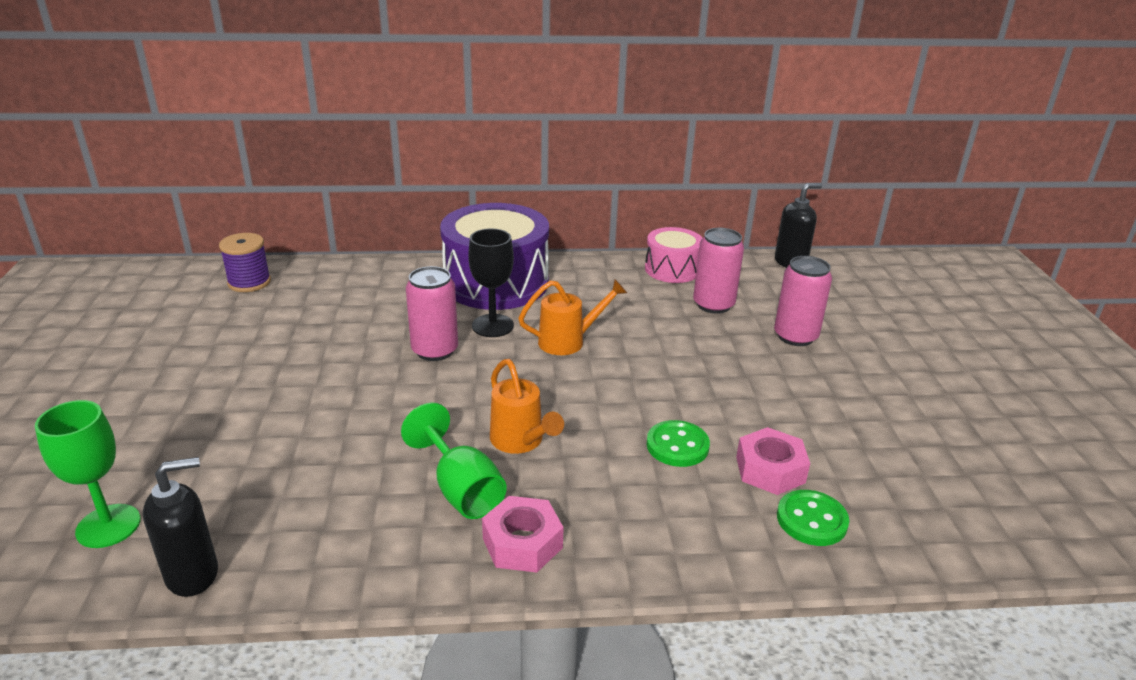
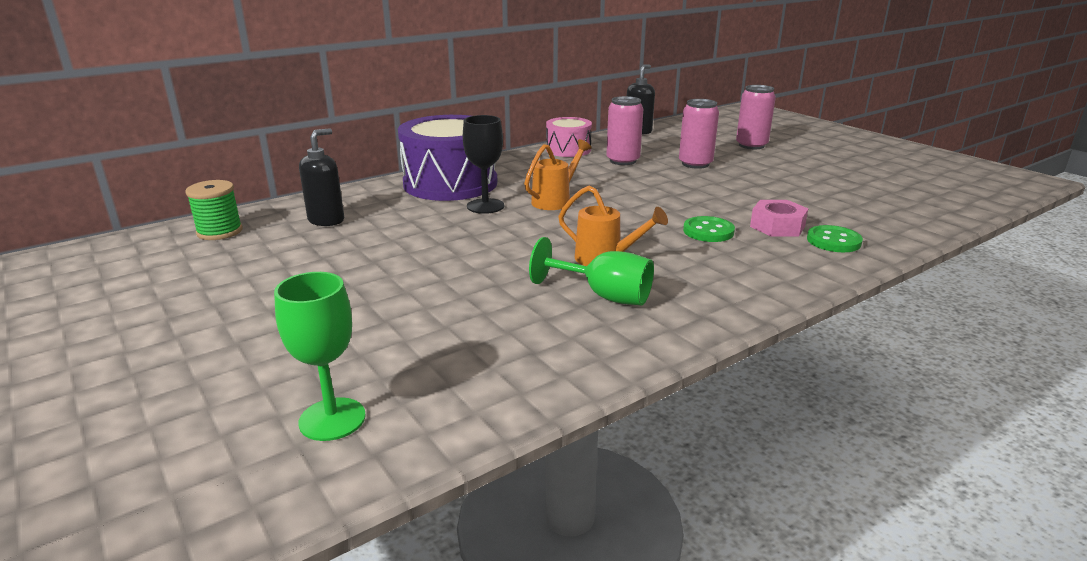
camera: 30 degrees left, 5 degrees down
black soap dispenser [143,457,218,597] -> black soap dispenser moved to [299,128,344,226]
purple spool [219,233,271,292] -> green spool [185,180,243,240]
pink can [406,266,458,361] -> pink can moved to [736,85,776,149]
pink nut [482,496,564,573] -> none

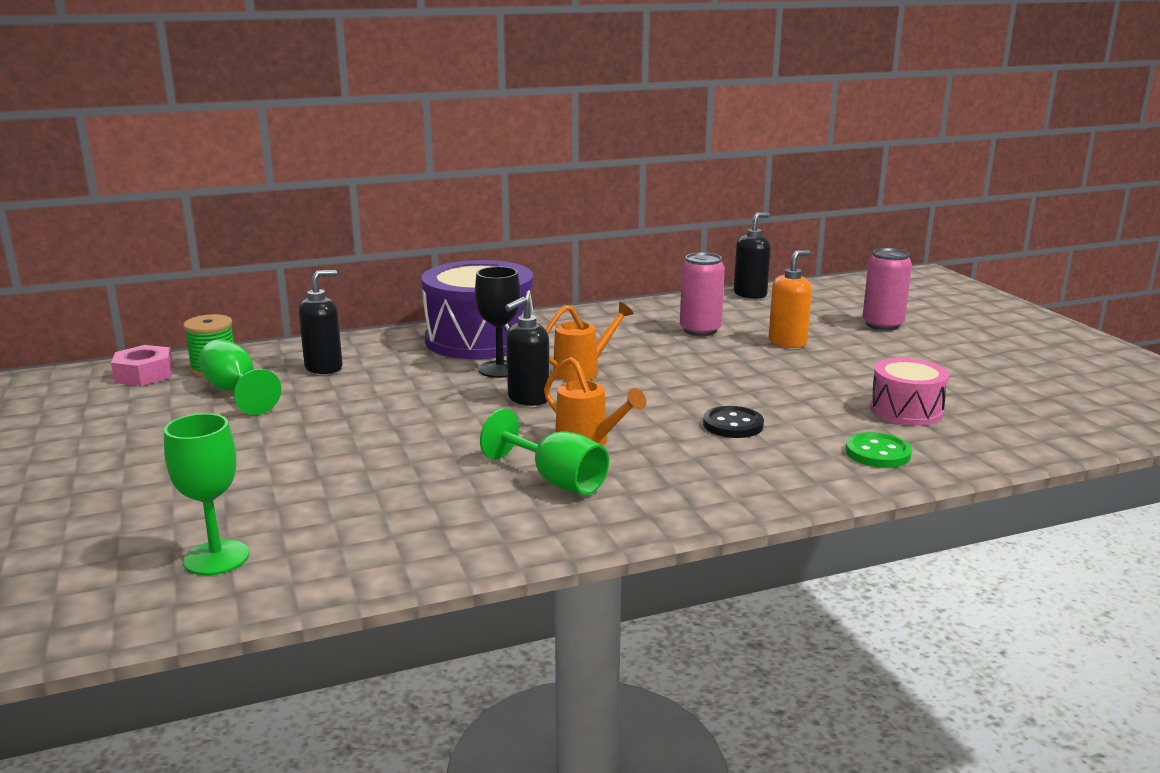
camera: 15 degrees right, 5 degrees down
pink drum [546,117,592,157] -> pink drum moved to [870,358,949,426]
pink can [679,99,719,169] -> orange soap dispenser [769,250,812,348]
green button [683,216,735,242] -> black button [703,406,764,438]
pink nut [750,200,809,236] -> pink nut moved to [111,345,173,386]
none -> green goblet [198,339,281,415]
none -> black soap dispenser [505,297,550,406]

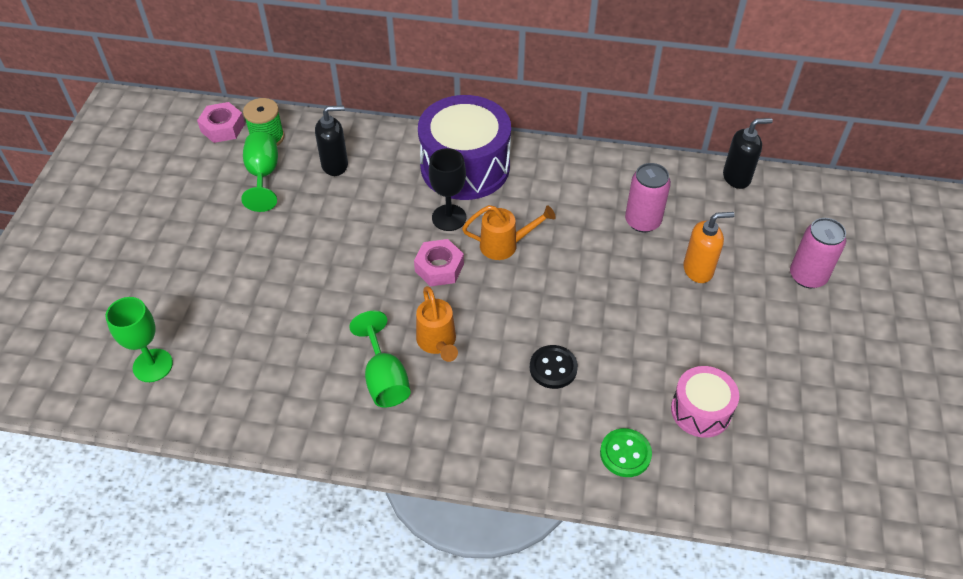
camera: 30 degrees right, 30 degrees up
black soap dispenser [505,297,550,406] -> pink nut [414,239,464,287]

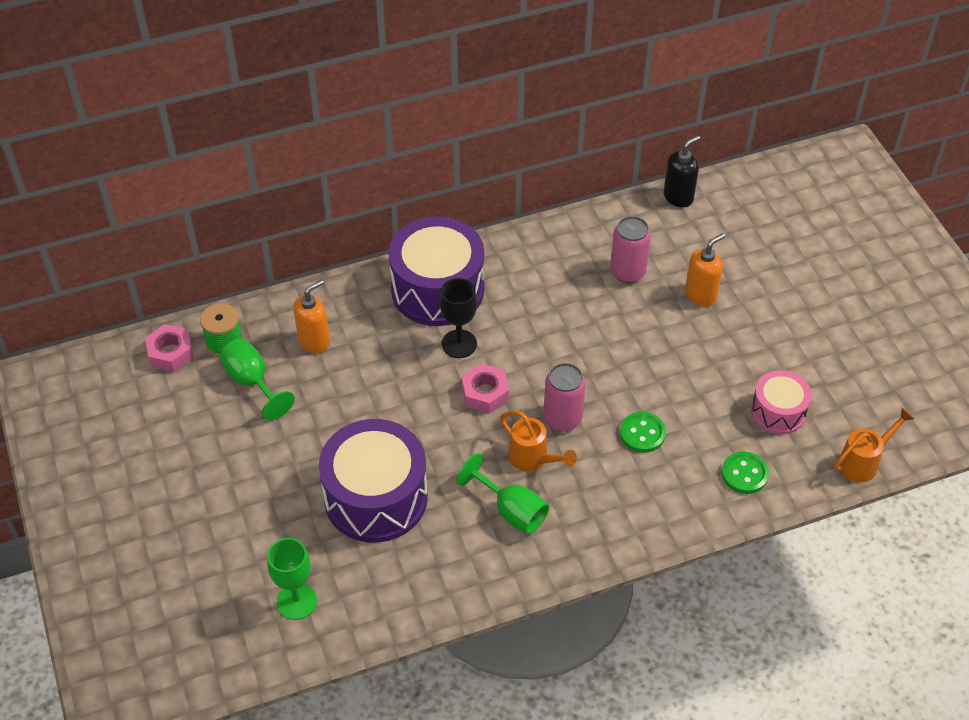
camera: 30 degrees left, 0 degrees up
black soap dispenser [315,105,348,176] -> orange soap dispenser [293,279,330,353]
orange watering can [462,205,556,260] -> orange watering can moved to [834,408,914,482]
black button [530,345,578,389] -> green button [620,412,666,453]
pink can [790,218,846,288] -> pink can moved to [543,363,586,431]
none -> purple drum [319,419,428,543]

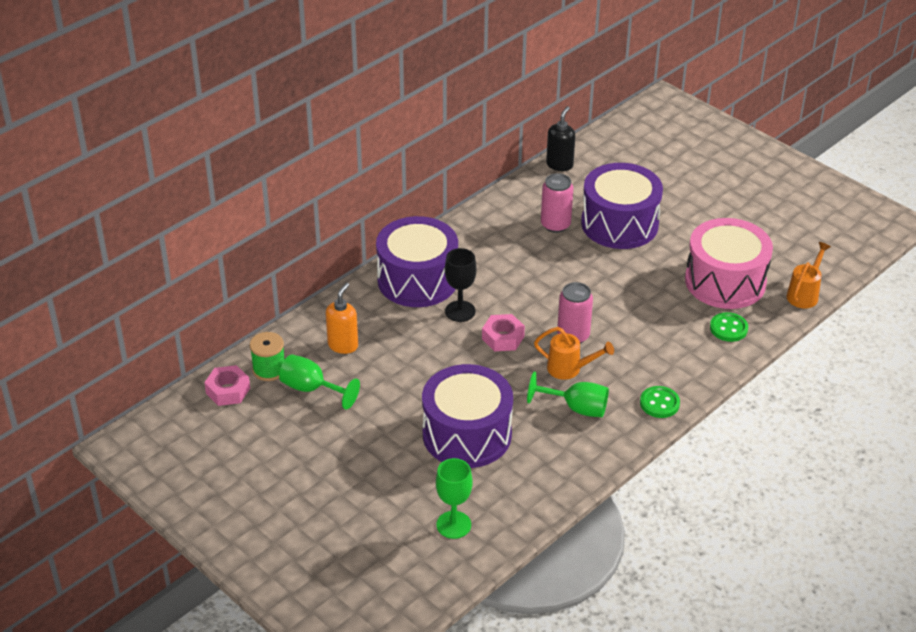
camera: 25 degrees left, 10 degrees down
green button [620,412,666,453] -> green button moved to [640,386,680,418]
orange soap dispenser [685,233,725,307] -> purple drum [581,163,663,249]
pink drum [751,370,811,434] -> pink drum [685,218,773,309], size x1.82

